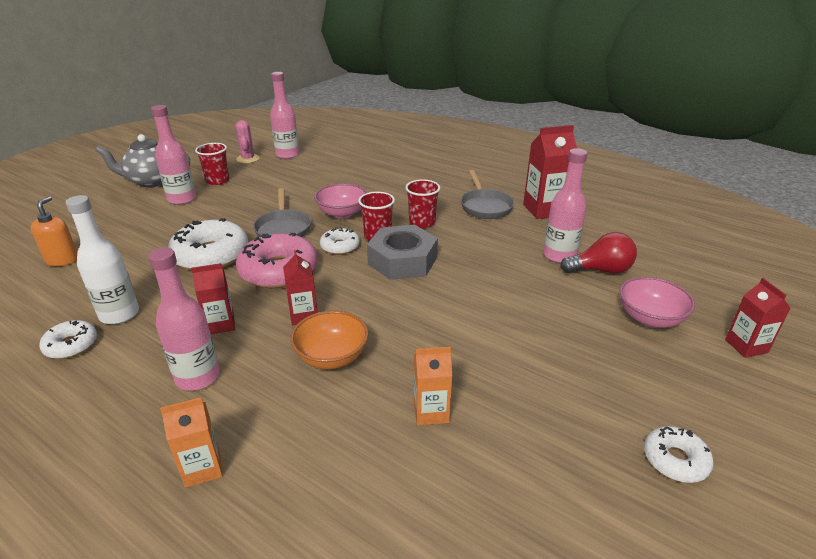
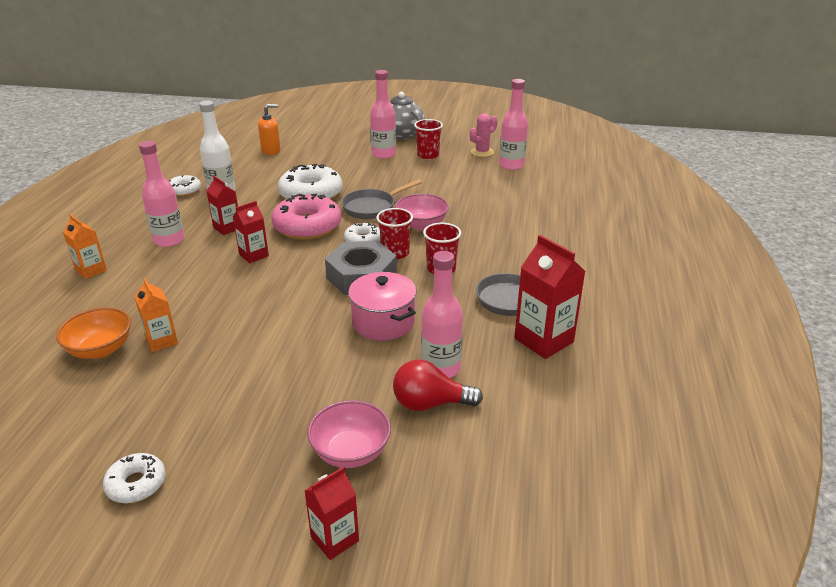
camera: 65 degrees right, 0 degrees up
orange bowl [290,310,368,369] -> orange bowl moved to [56,307,131,359]
red light bulb [560,232,637,274] -> red light bulb turned 120 degrees clockwise [393,359,483,411]
none -> pink pot [348,272,417,341]

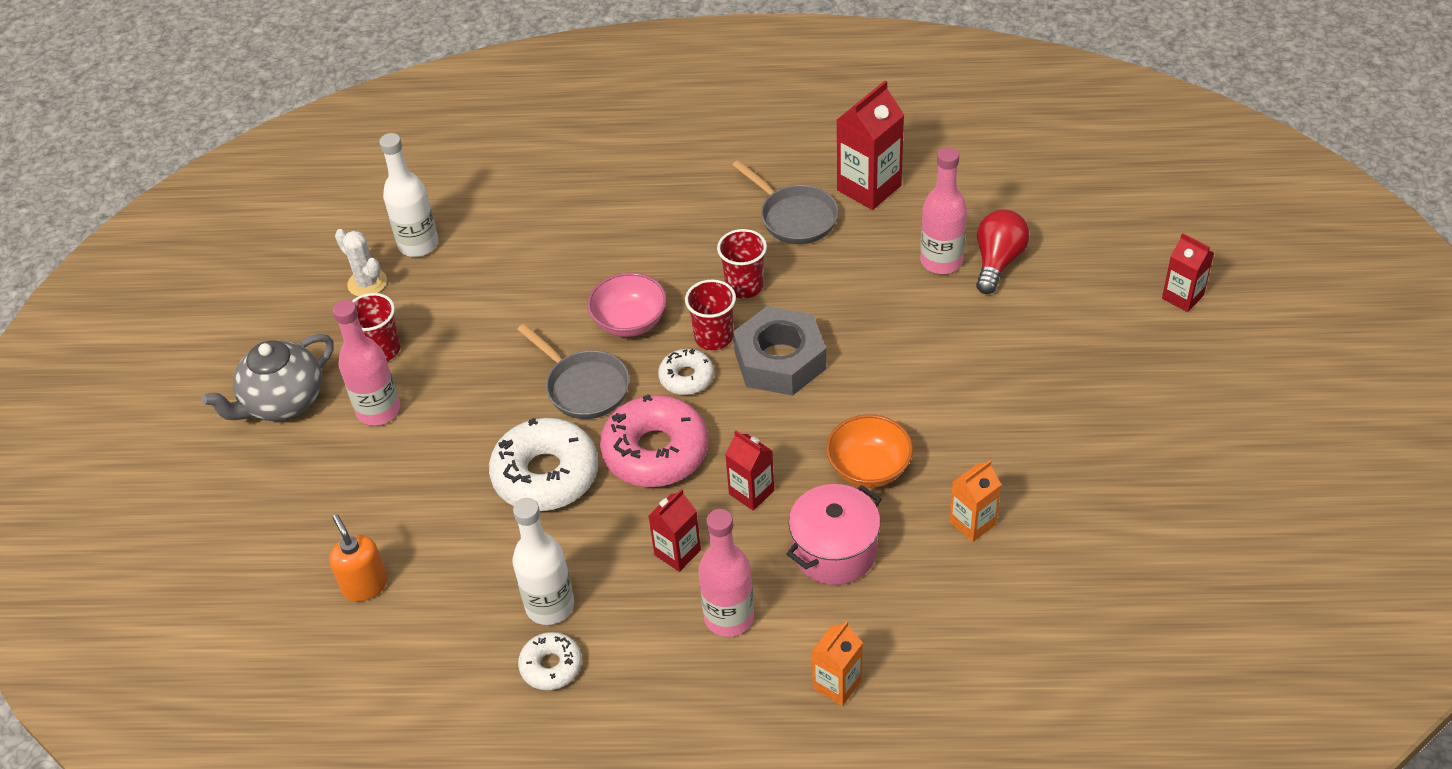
camera: 95 degrees left, 15 degrees up
orange bowl [56,307,131,359] -> orange bowl moved to [826,414,913,488]
white donut [103,453,166,503] -> none
pink bowl [307,400,391,468] -> none
pink pot [348,272,417,341] -> pink pot moved to [787,484,881,585]
red light bulb [393,359,483,411] -> red light bulb turned 150 degrees counterclockwise [976,209,1029,294]
pink cactus [470,113,498,157] -> white cactus [335,229,387,296]
pink bottle [499,79,528,170] -> white bottle [379,133,438,257]

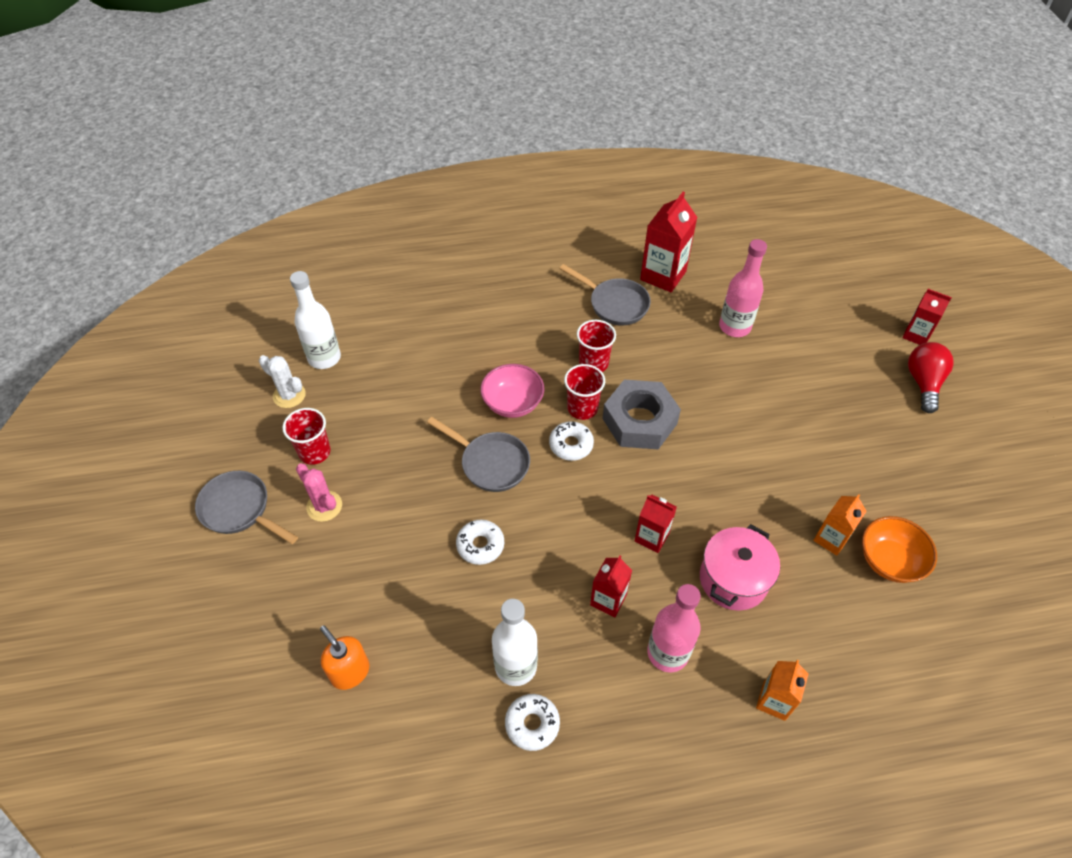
camera: 15 degrees left, 5 degrees up
grey teapot [201,334,334,421] -> grey pan [195,471,298,544]
pink bottle [333,300,400,426] -> pink cactus [296,463,342,522]
white donut [489,418,598,511] -> white donut [456,519,504,565], size x0.53
pink donut [600,394,708,487] -> none
orange bowl [826,414,913,488] -> orange bowl moved to [862,516,937,583]
red light bulb [976,209,1029,294] -> red light bulb moved to [908,342,954,413]

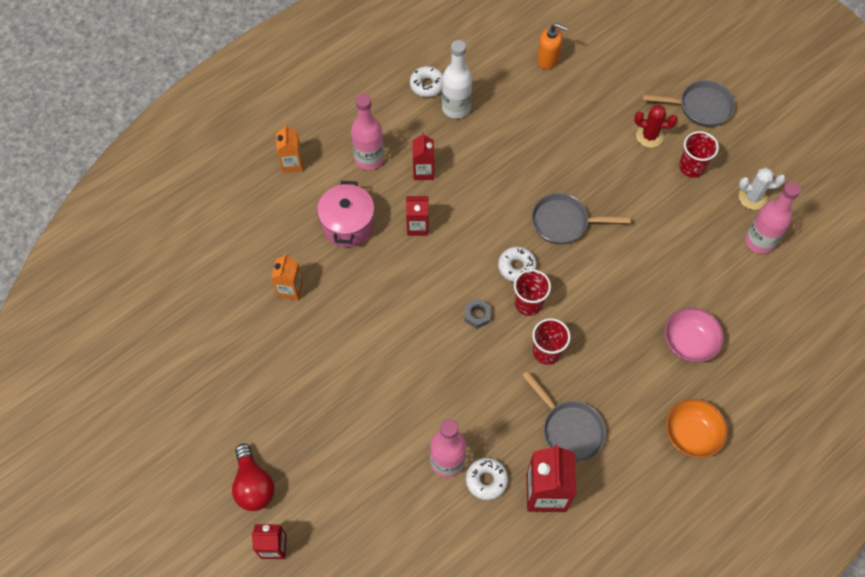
camera: 150 degrees right, 10 degrees up
white bottle [290,271,341,369] -> pink bottle [745,182,801,254]
pink cactus [296,463,342,522] -> red cactus [634,105,678,148]
white donut [456,519,504,565] -> white donut moved to [466,458,508,500]
pink bowl [480,364,544,418] -> pink bowl moved to [664,307,724,362]
grey pan [560,264,651,326] -> grey pan turned 135 degrees counterclockwise [522,371,606,462]
grey nut [603,380,681,449] -> grey nut [464,298,491,329], size x0.43
orange bowl [862,516,937,583] -> orange bowl moved to [666,399,728,458]

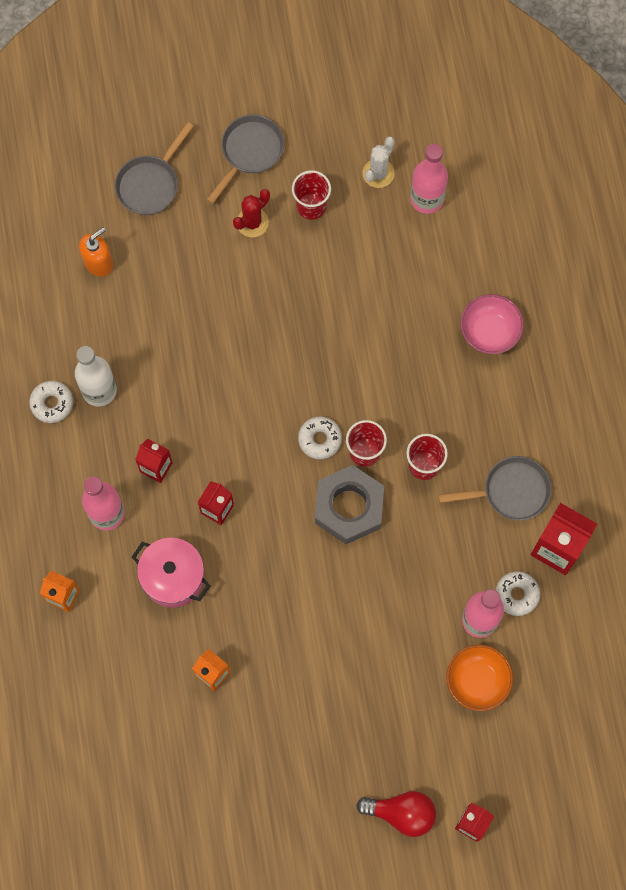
camera: 60 degrees left, 10 degrees up
grey nut [464,298,491,329] -> grey nut [315,465,384,544], size x2.31
grey pan [531,193,631,244] -> grey pan moved to [115,122,194,215]
orange bowl [666,399,728,458] -> orange bowl moved to [446,644,513,711]

